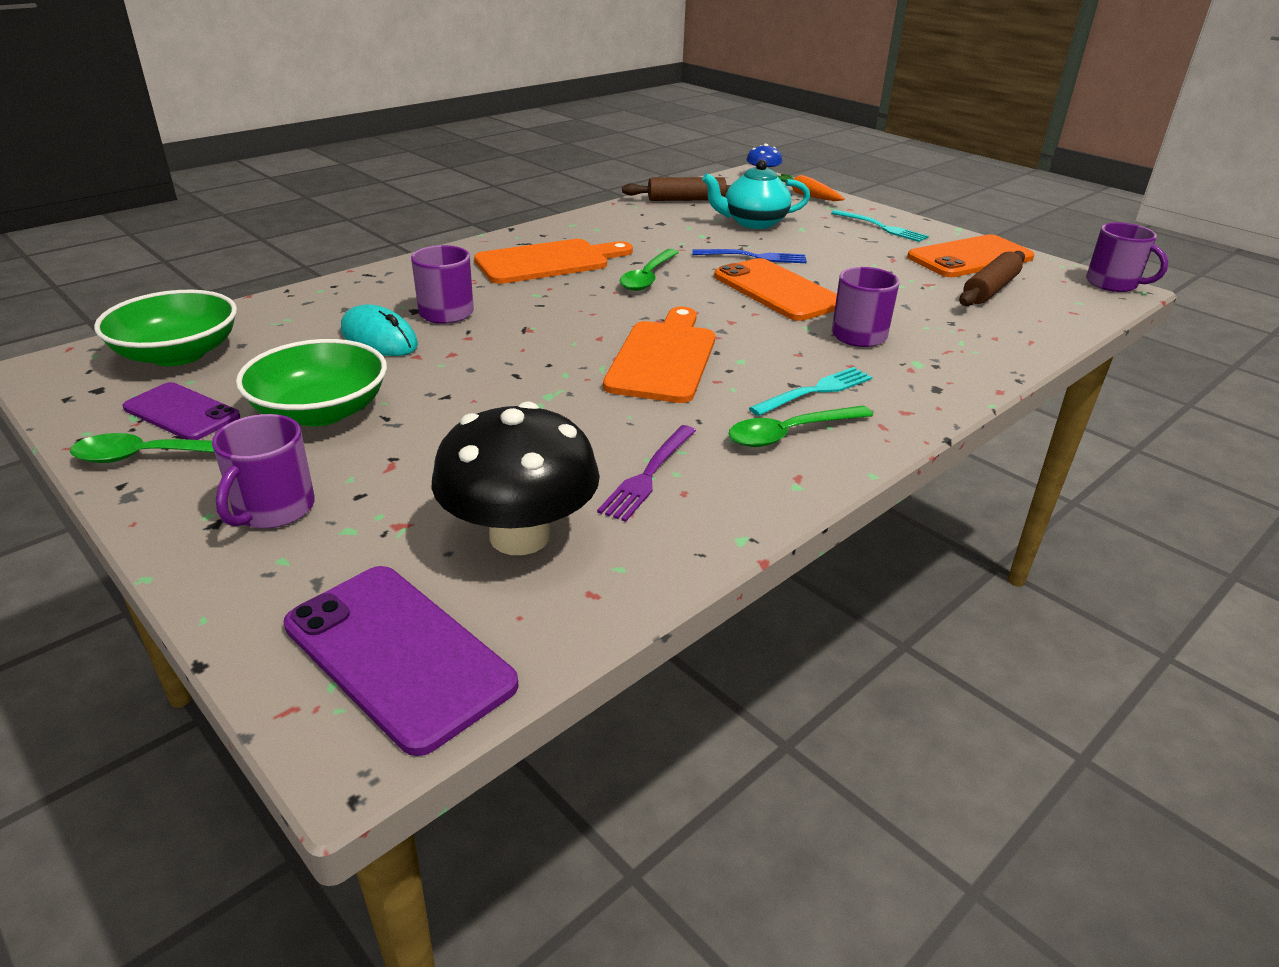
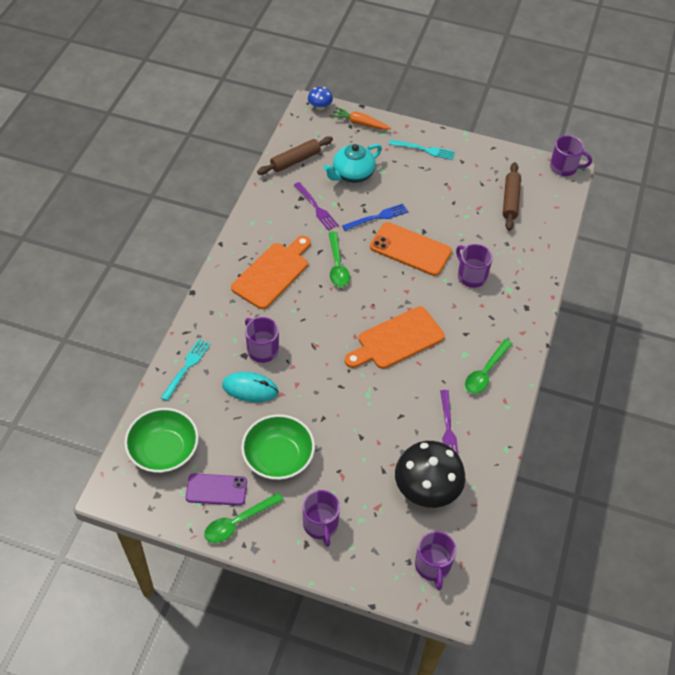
camera: 30 degrees left, 20 degrees up
purple phone [283,566,519,756] -> purple mug [415,531,456,590]
orange cutting board [603,307,715,403] -> orange cutting board turned 105 degrees counterclockwise [345,306,445,369]
turquoise fork [749,367,872,416] -> turquoise fork moved to [161,339,210,401]
orange phone [907,234,1035,277] -> none
none -> purple fork [294,182,339,231]

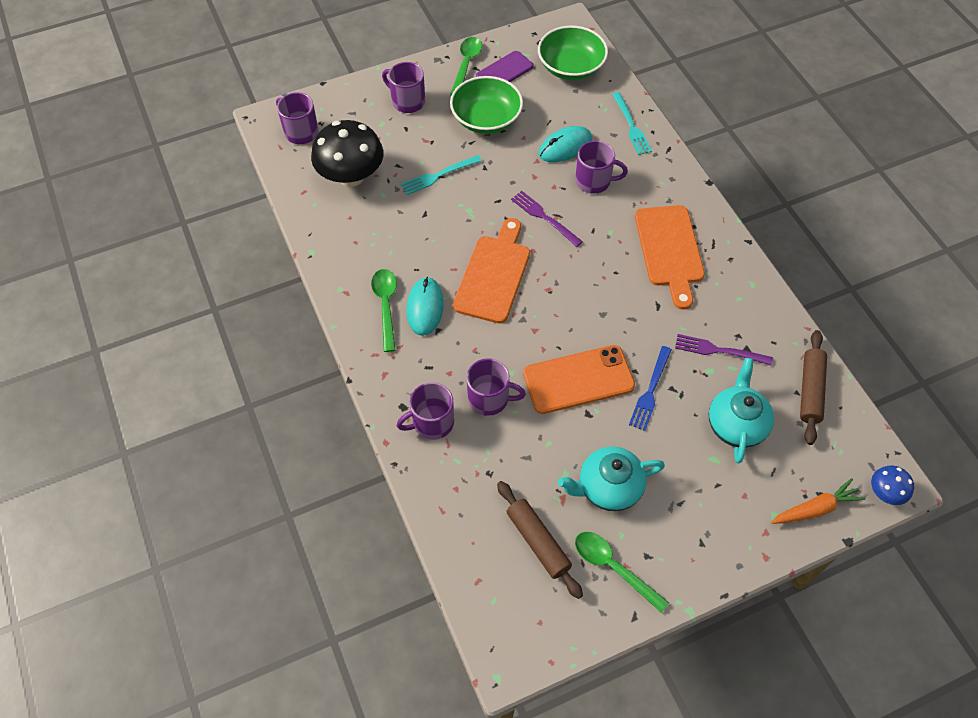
camera: 140 degrees right, 5 degrees up
green spoon [329,232,350,287] -> green spoon moved to [575,532,669,613]
turquoise fork [389,140,455,160] -> turquoise fork moved to [401,155,482,195]
purple fork [440,390,459,456] -> purple fork moved to [511,191,583,247]
purple mug [550,136,592,176] -> purple mug moved to [397,382,454,440]
none -> turquoise mouse [407,277,444,336]
none -> turquoise teapot [558,446,665,511]

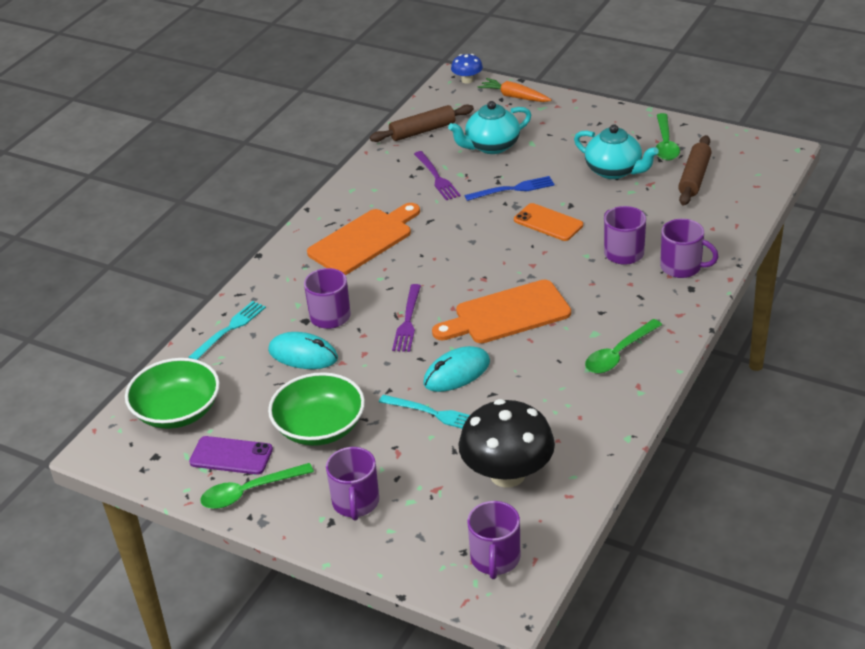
camera: 125 degrees left, 20 degrees down
turquoise mouse [407,277,444,336] -> turquoise mouse moved to [423,346,490,392]
orange phone [523,345,635,414] -> orange phone [514,203,583,241], size x0.65

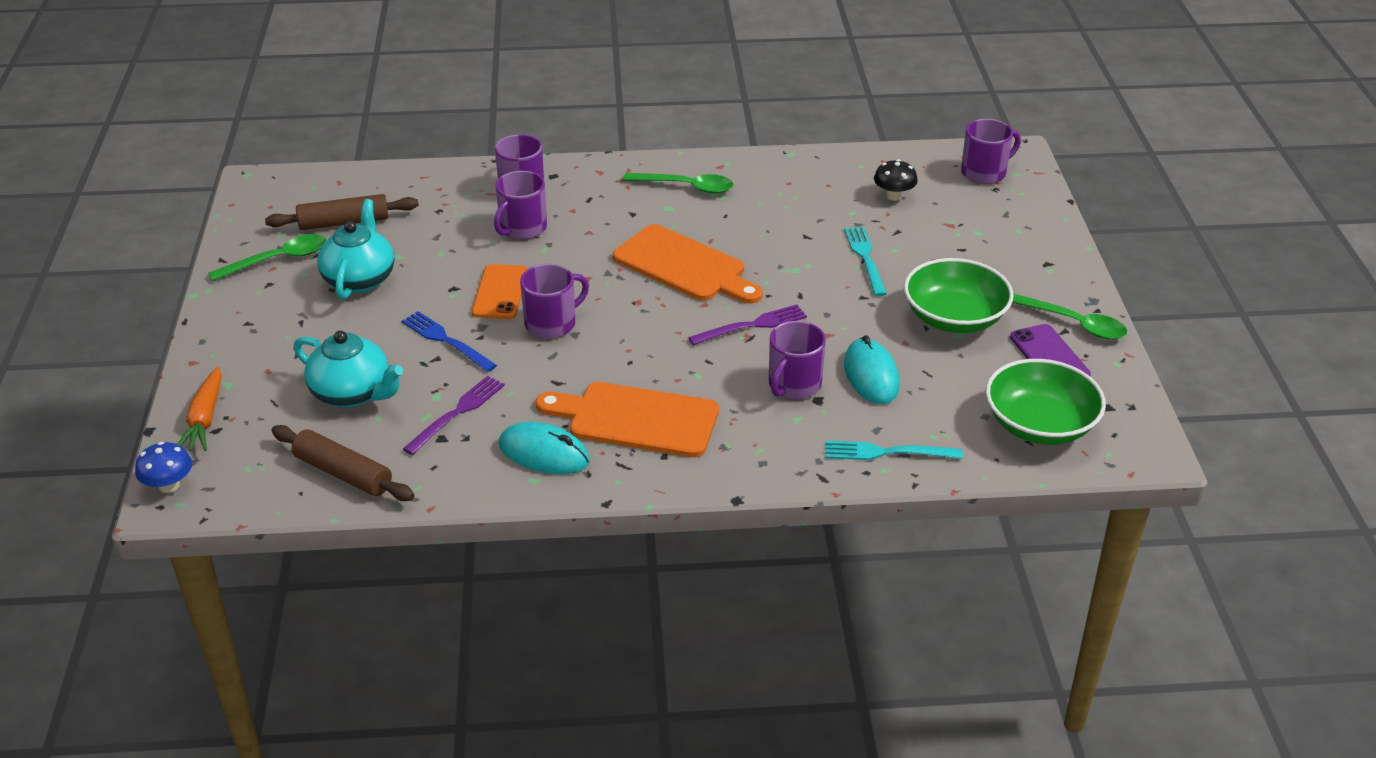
camera: 125 degrees left, 0 degrees up
purple mug [326,447,379,521] -> purple mug moved to [520,264,589,339]
turquoise mouse [423,346,490,392] -> turquoise mouse moved to [499,422,590,474]
black mushroom [458,399,555,488] -> black mushroom [874,159,918,201], size x0.48

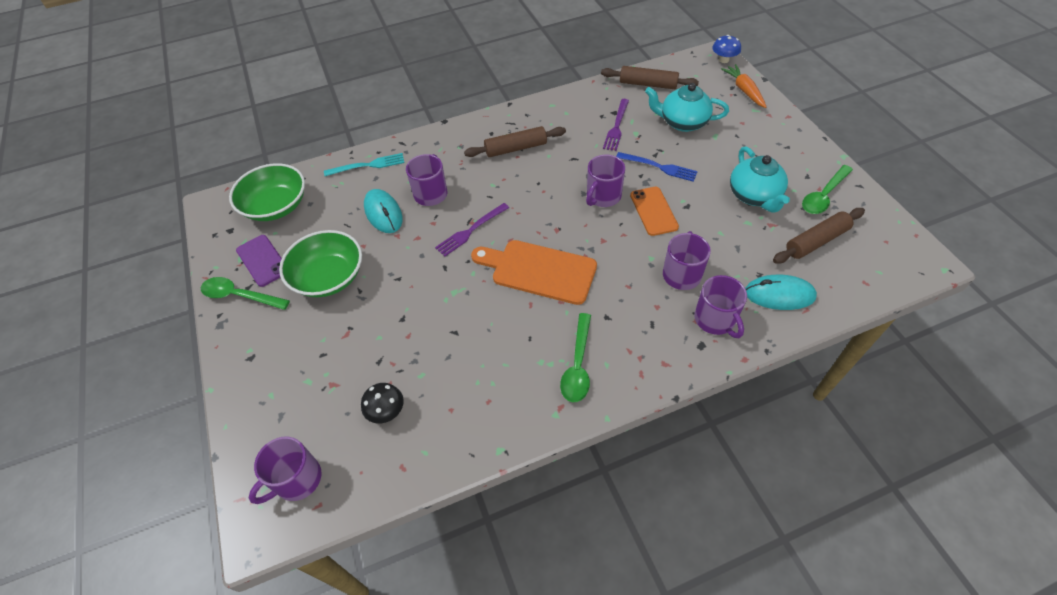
camera: 165 degrees right, 15 degrees up
turquoise mouse [499,422,590,474] -> turquoise mouse moved to [745,275,817,310]
orange cutting board [536,382,719,457] -> brown rolling pin [464,126,566,157]
green spoon [623,173,733,194] -> green spoon turned 75 degrees counterclockwise [560,313,591,402]
turquoise fork [844,226,887,296] -> none

